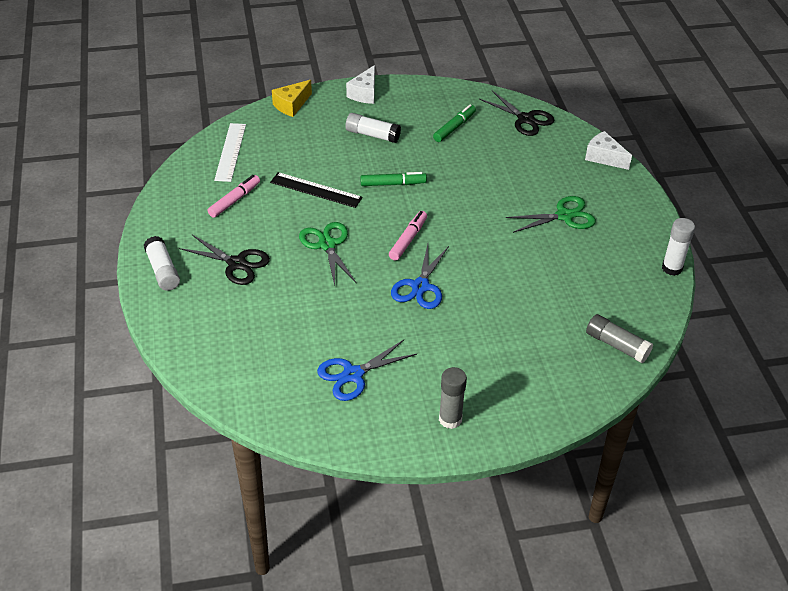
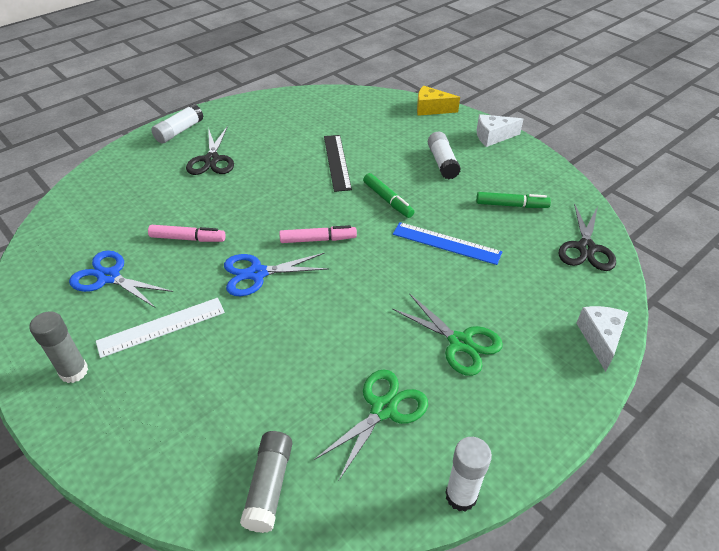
camera: 60 degrees right, 0 degrees up
pink marker [208,175,260,218] -> pink marker moved to [148,225,226,242]
white ruler [214,123,246,182] -> white ruler moved to [96,298,225,358]
green scissors [299,222,356,286] -> green scissors moved to [314,369,428,480]
none -> blue ruler [393,222,502,265]

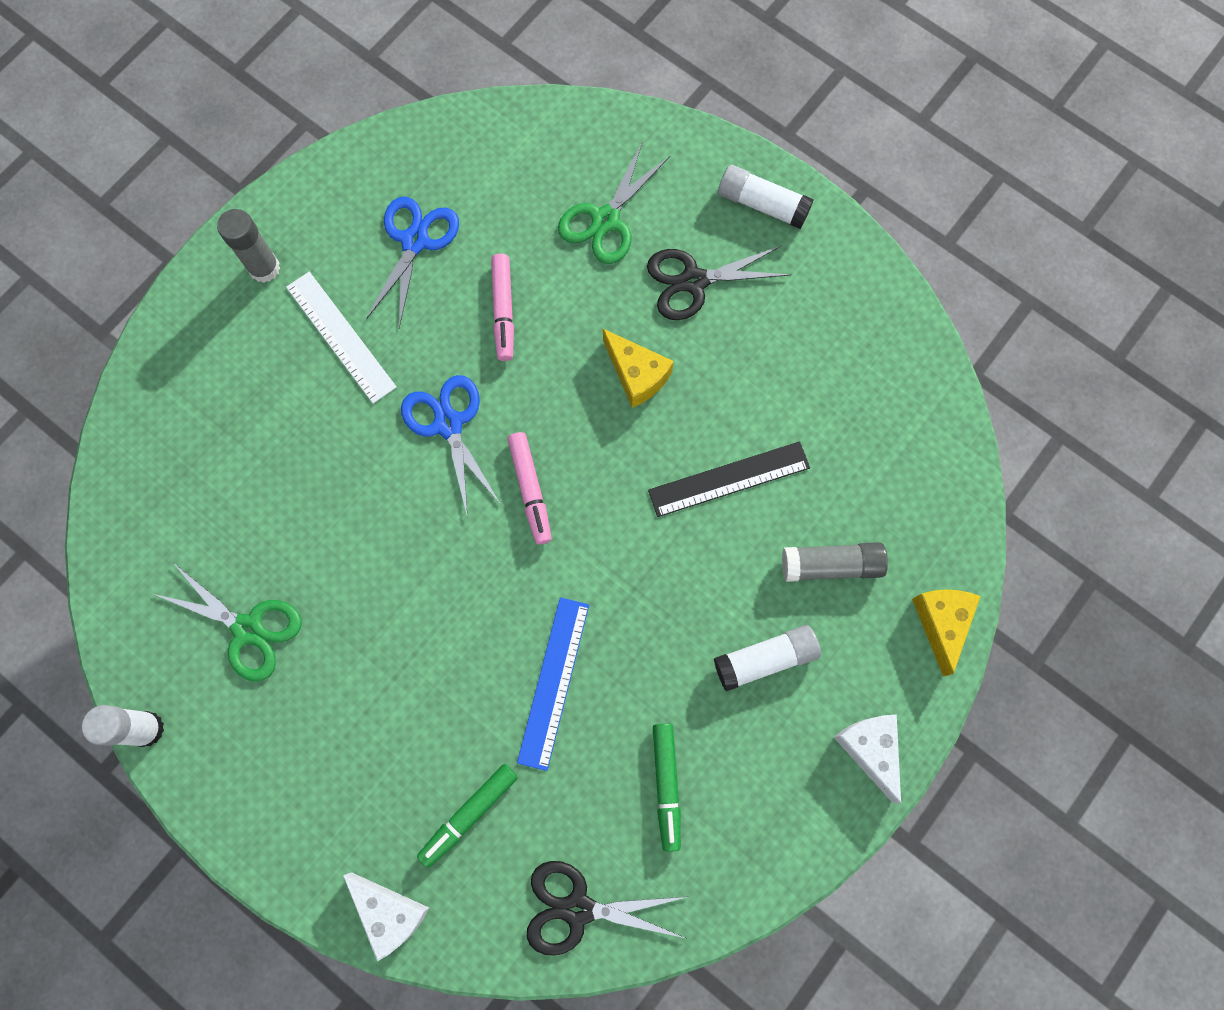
camera: 80 degrees right, 30 degrees up
grey glue stick [240,431,293,533] -> grey glue stick moved to [782,542,888,582]
green marker [363,173,414,218] -> green marker moved to [417,764,518,868]
green scissors [392,293,503,376] -> green scissors moved to [558,141,670,264]
white cheese [576,306,628,372] -> white cheese turned 45 degrees clockwise [343,872,429,961]
none -> yellow cheese [603,329,674,408]

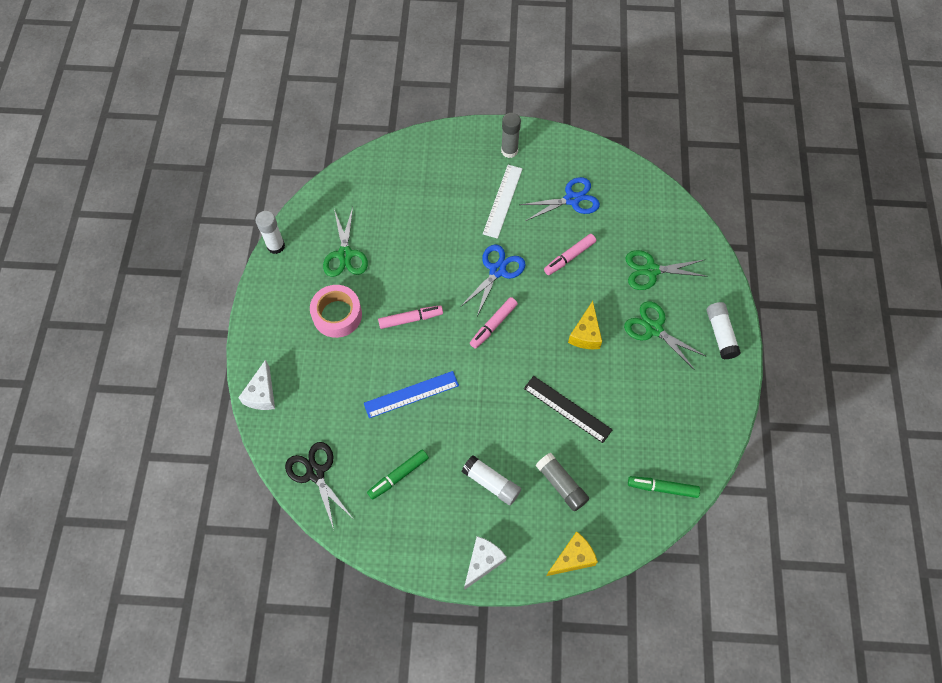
camera: 55 degrees right, 10 degrees down
green marker [417,764,518,868] -> green marker moved to [628,476,700,498]
black scissors [647,245,791,320] -> green scissors [624,301,707,370]
none -> pink tape [310,285,362,338]
none -> pink marker [378,305,443,329]

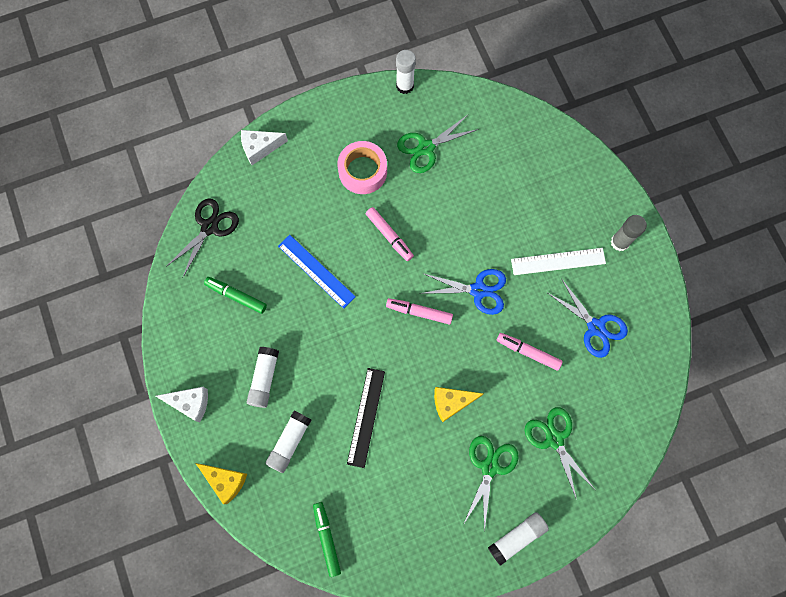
camera: 65 degrees right, 10 degrees up
grey glue stick [536,453,589,511] -> white glue stick [265,411,311,473]

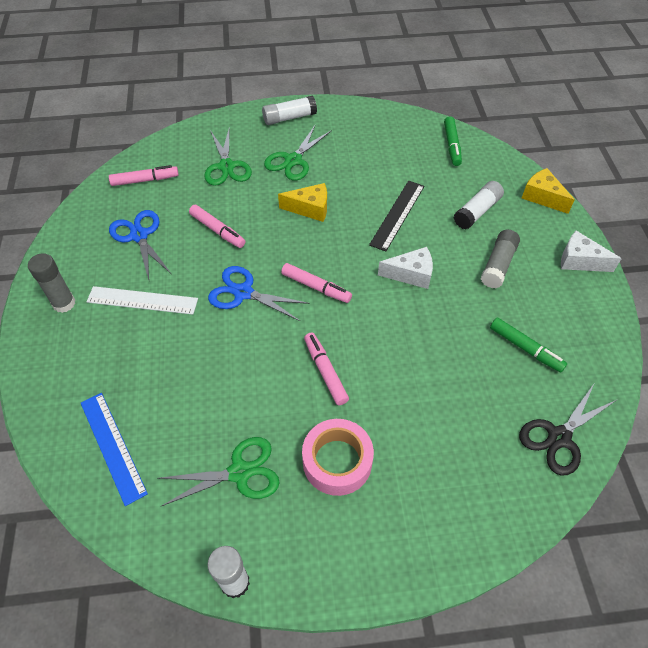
camera: 165 degrees left, 20 degrees down
white cheese [241,130,288,165] -> white cheese moved to [378,247,433,289]
white glue stick [247,347,279,408] -> grey glue stick [481,230,520,288]
blue ruler [278,235,356,309] -> blue ruler moved to [81,393,148,506]
none -> pink marker [109,165,179,186]

